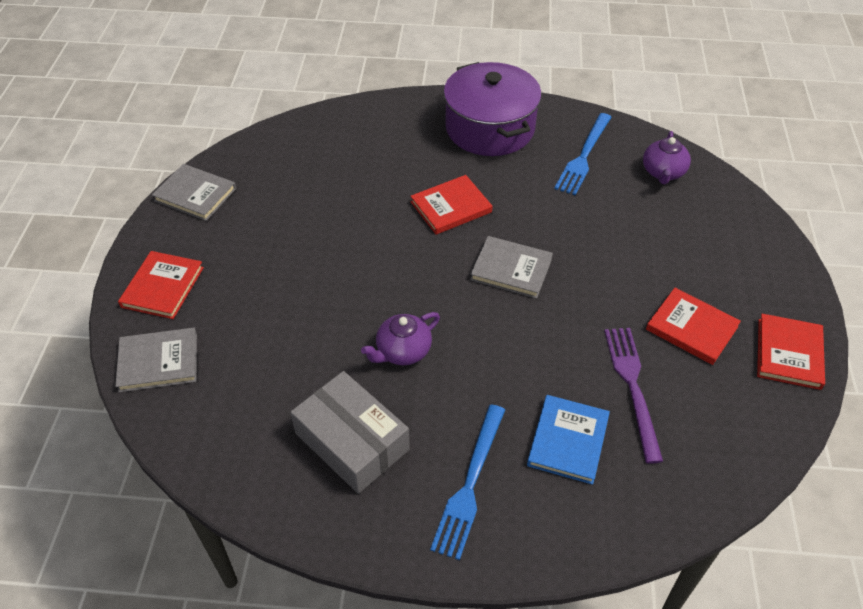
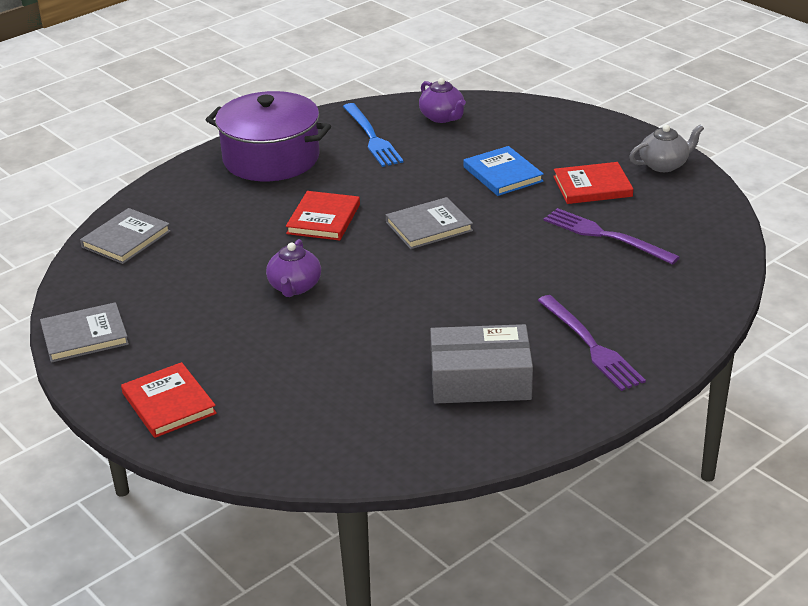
camera: 45 degrees left, 15 degrees down
grey book [115,328,197,392] -> grey book moved to [80,208,171,264]
purple teapot [361,312,440,365] -> purple teapot moved to [266,239,321,297]
blue fork [430,404,505,560] -> purple fork [537,295,646,391]
blue book [527,395,610,485] -> blue book moved to [464,146,544,196]
red book [757,314,825,390] -> grey teapot [629,124,704,172]

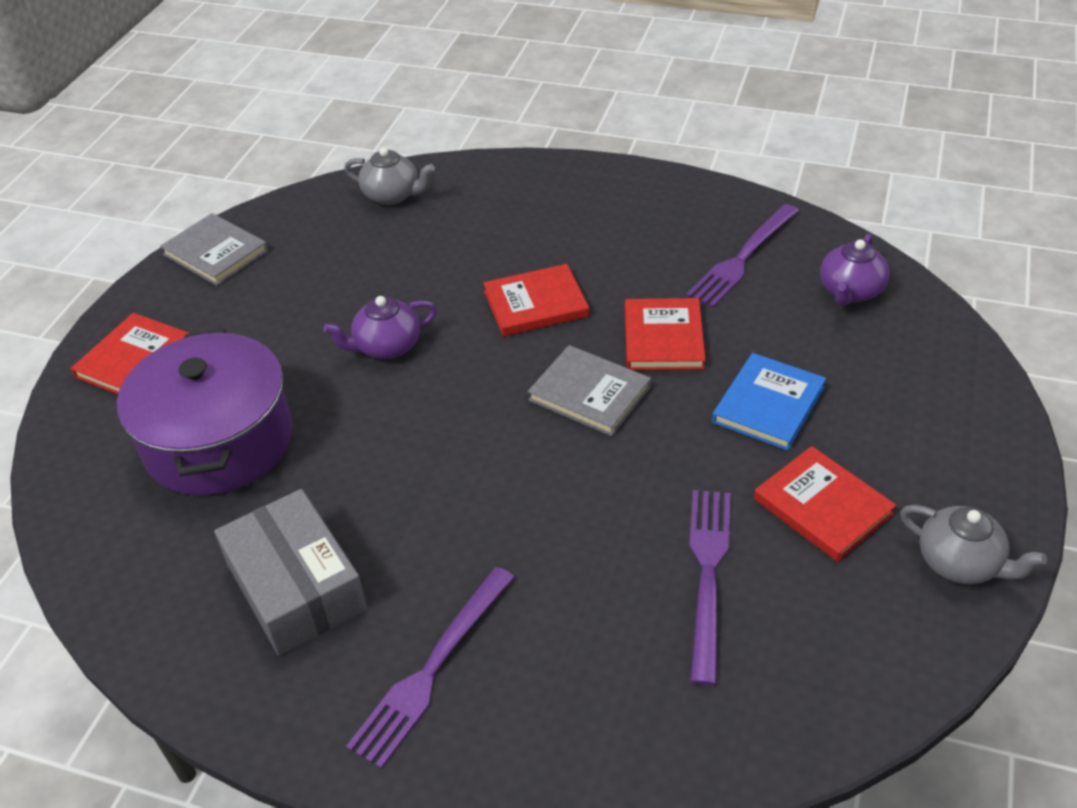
camera: 60 degrees right, 10 degrees up
grey book [80,208,171,264] -> grey teapot [344,147,435,205]
purple pot [206,91,331,181] -> purple pot moved to [117,329,292,496]
blue fork [343,103,404,167] -> purple fork [686,204,799,308]
none -> red book [625,298,706,370]

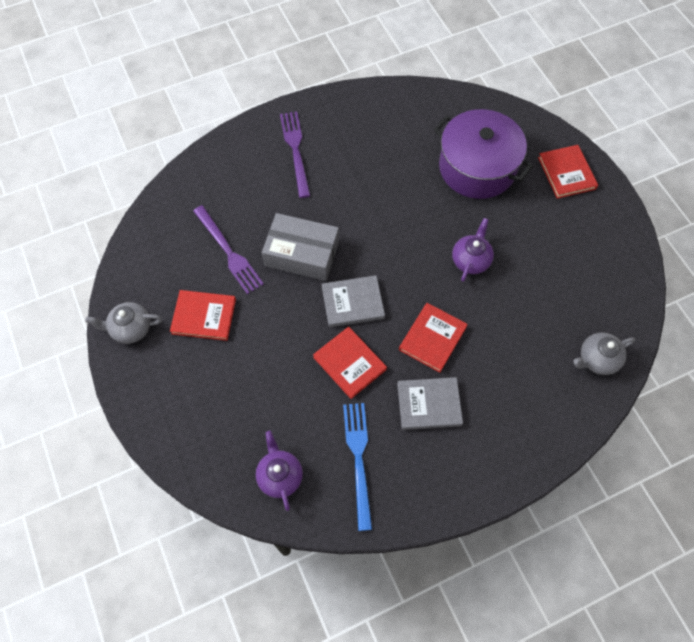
camera: 135 degrees right, 20 degrees up
grey book [160,213,268,286] -> grey book moved to [397,377,463,430]
grey box [214,489,367,656] -> grey box moved to [262,213,339,281]
purple fork [686,204,799,308] -> blue fork [343,403,372,531]
blue book [712,353,826,451] -> none

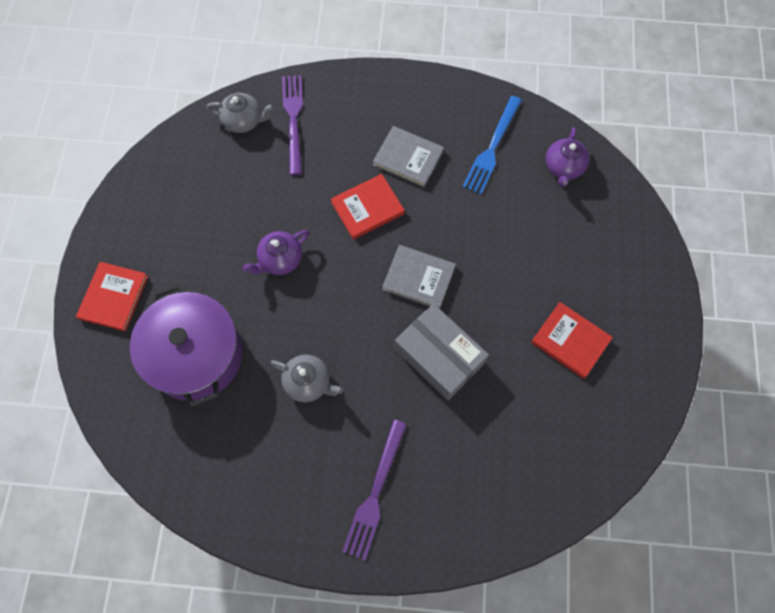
camera: 150 degrees left, 5 degrees up
grey teapot [85,302,162,344] -> grey teapot moved to [270,354,343,402]
purple fork [193,205,264,294] -> purple fork moved to [282,75,303,175]
red book [313,327,387,399] -> none

